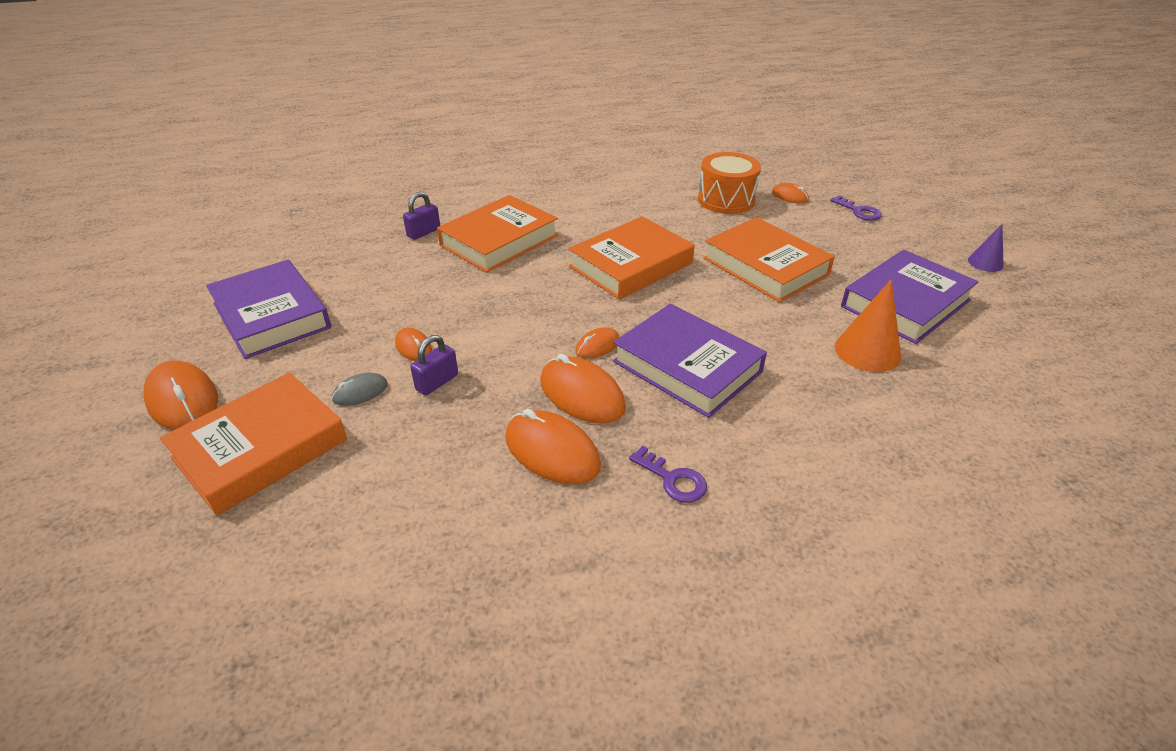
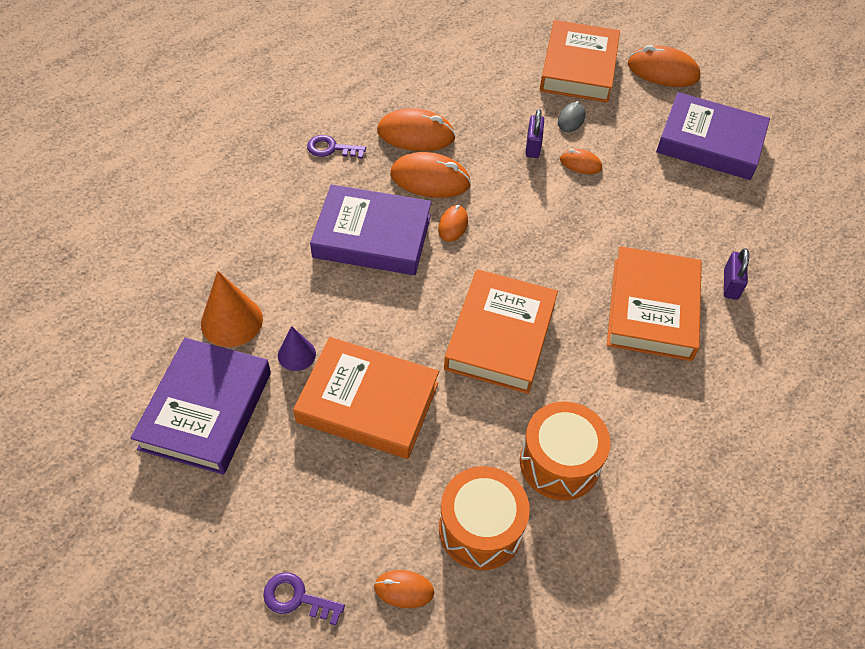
camera: 145 degrees right, 15 degrees up
purple cone [968,224,1004,272] -> purple cone moved to [278,326,316,371]
none -> orange drum [520,402,610,500]

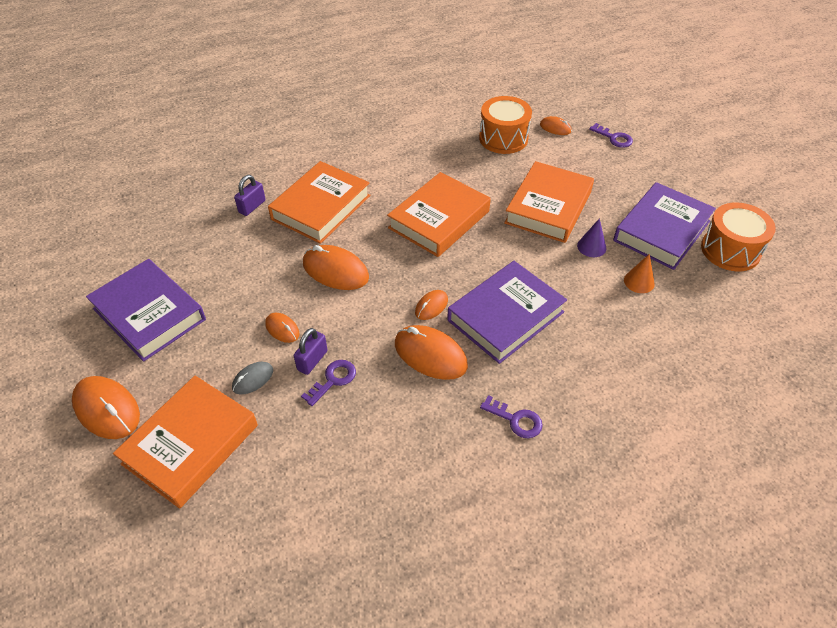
camera: 155 degrees left, 5 degrees down
orange cone [201,271,263,347] -> orange cone [624,254,655,293], size x0.61
orange book [293,337,439,459] -> orange book turned 75 degrees clockwise [504,161,594,243]
purple book [310,184,431,275] -> purple book turned 75 degrees counterclockwise [447,261,567,364]
orange mouse [377,108,456,151] -> orange mouse moved to [303,245,369,290]
orange drum [520,402,610,500] -> orange drum moved to [701,202,776,272]
none -> purple key [301,360,356,406]

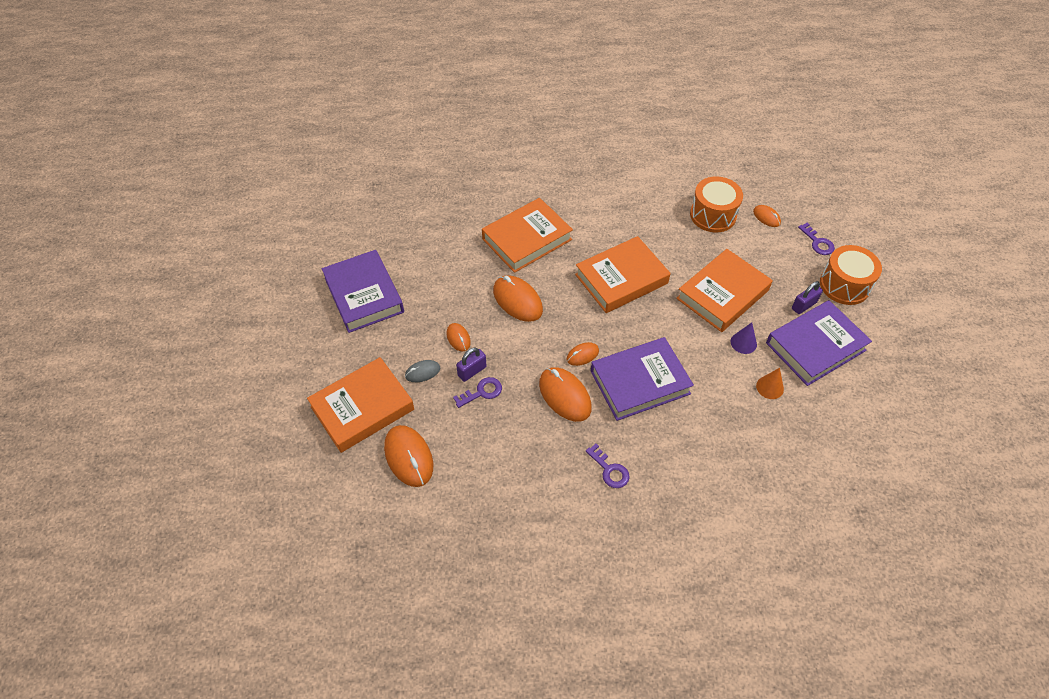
camera: 20 degrees right, 5 degrees up
orange mouse [72,376,140,439] -> orange mouse moved to [384,425,433,487]
purple padlock [234,175,266,216] -> purple padlock moved to [792,281,823,314]
orange drum [701,202,776,272] -> orange drum moved to [820,245,882,305]

